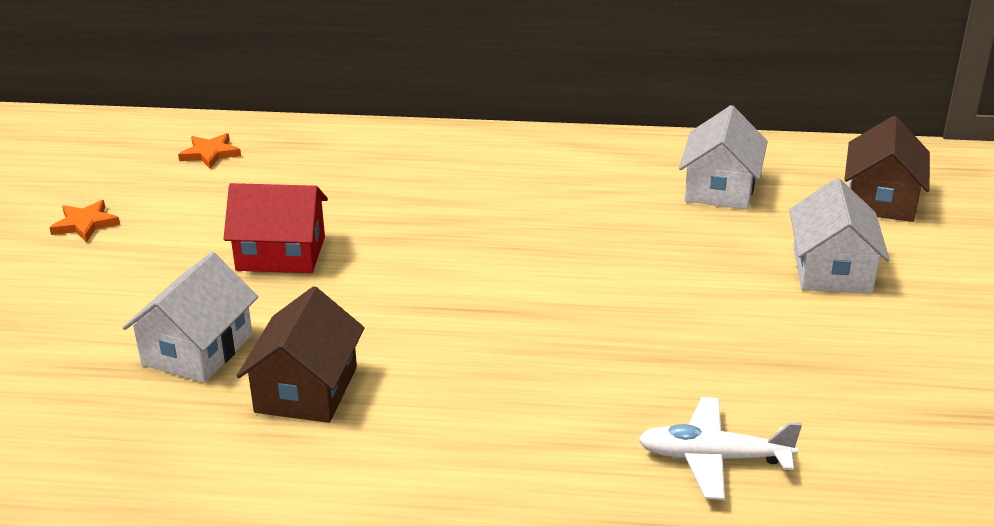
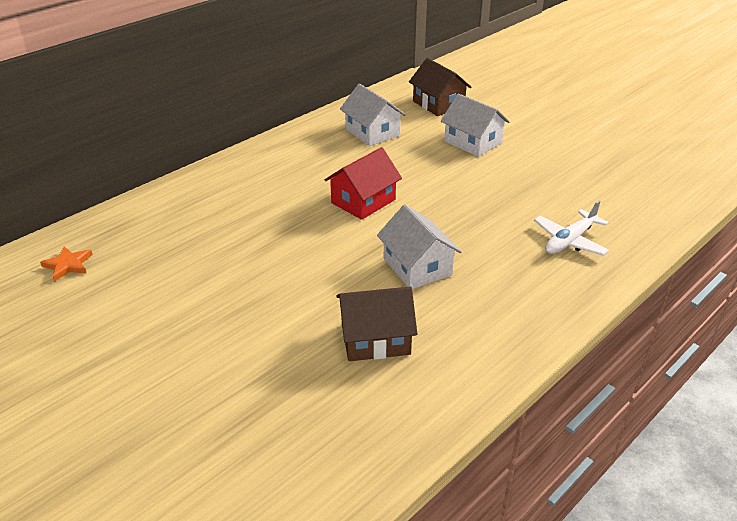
camera: 50 degrees left, 5 degrees up
orange star [49,200,120,242] -> none
white house [122,252,258,383] -> white house moved to [377,205,462,289]
red house [223,183,328,273] -> red house moved to [325,147,402,220]
brown house [237,286,365,423] -> brown house turned 60 degrees counterclockwise [336,287,417,361]

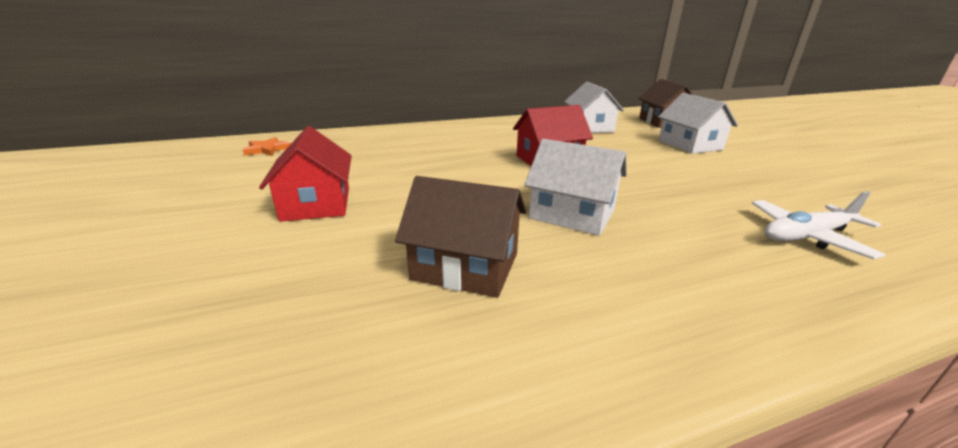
camera: 25 degrees right, 10 degrees down
white house [377,205,462,289] -> white house turned 60 degrees counterclockwise [524,139,627,236]
none -> red house [259,126,352,222]

